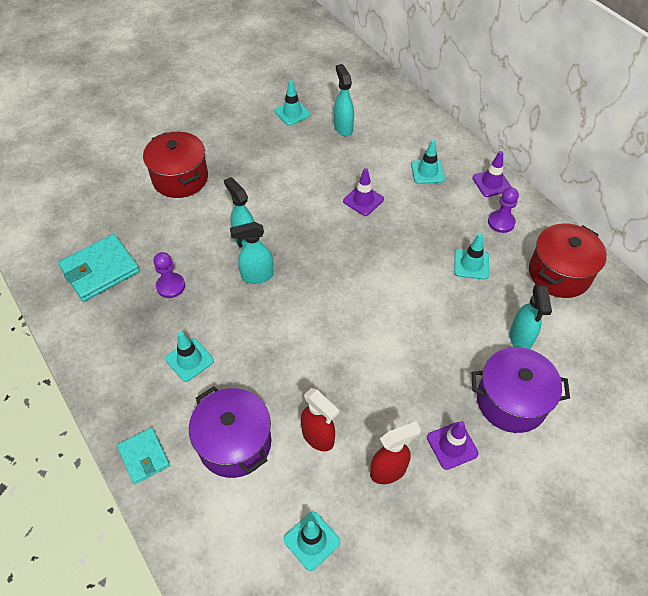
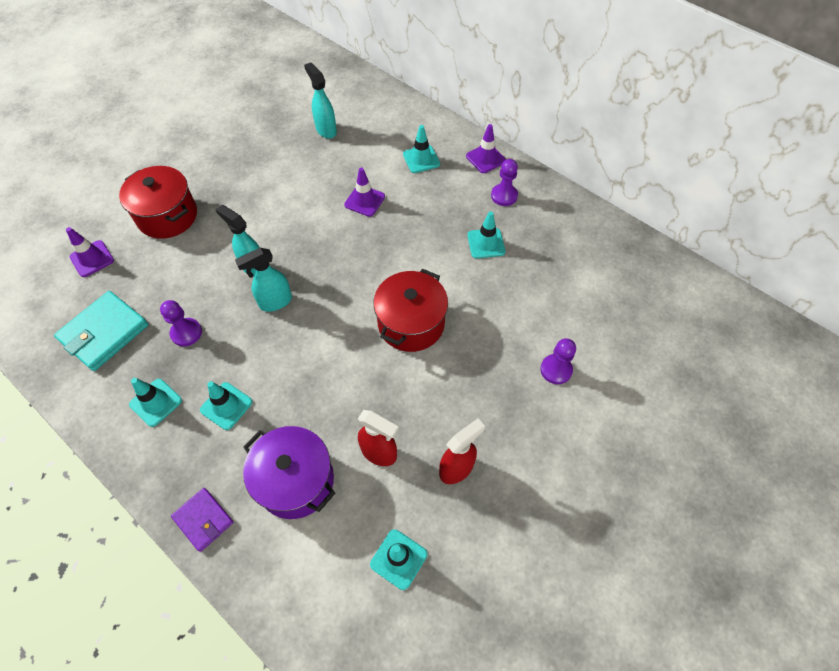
camera: 15 degrees left, 5 degrees up
turquoise wallet [117,428,170,484] -> purple wallet [171,488,233,552]
turquoise traffic cone [274,80,311,126] -> turquoise traffic cone moved to [129,378,182,427]
purple traffic cone [427,421,478,470] -> purple traffic cone moved to [66,227,114,277]
purple pot [472,347,570,433] -> purple pawn [540,338,576,384]
turquoise spray bottle [510,285,552,349] -> none
red pot [529,223,607,298] -> red pot moved to [373,269,448,352]

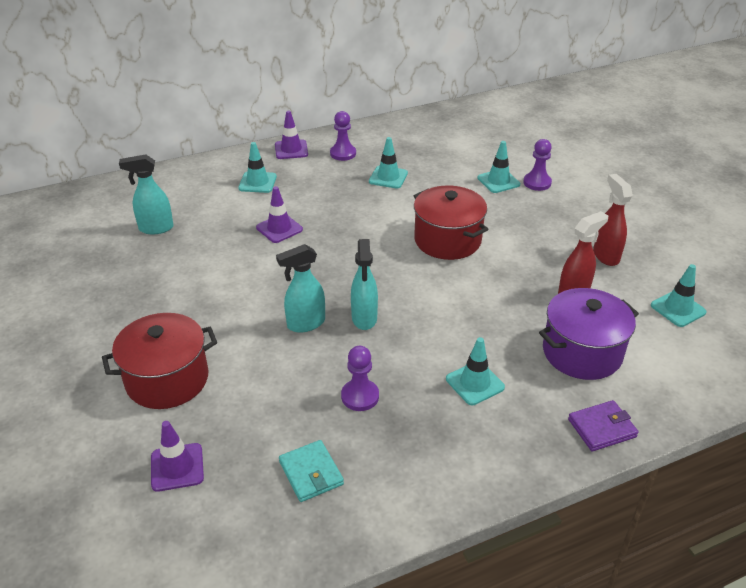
camera: 65 degrees left, 20 degrees down
turquoise wallet [54,291,148,371] -> turquoise wallet [279,440,344,502], size x0.60
turquoise traffic cone [129,378,182,427] -> turquoise traffic cone moved to [477,141,520,193]

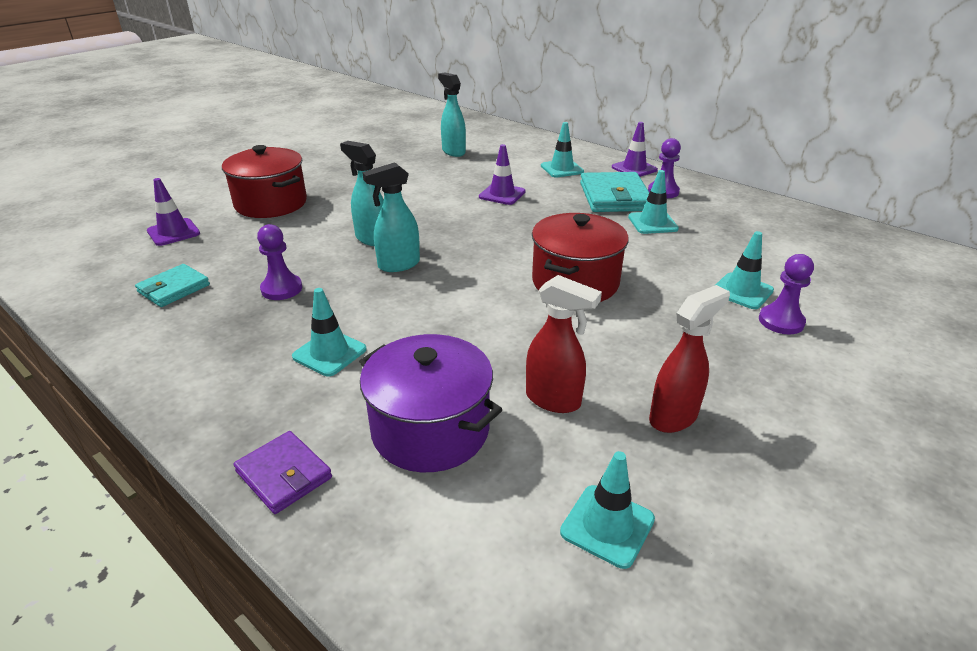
camera: 65 degrees right, 5 degrees down
none -> turquoise wallet [580,172,649,212]

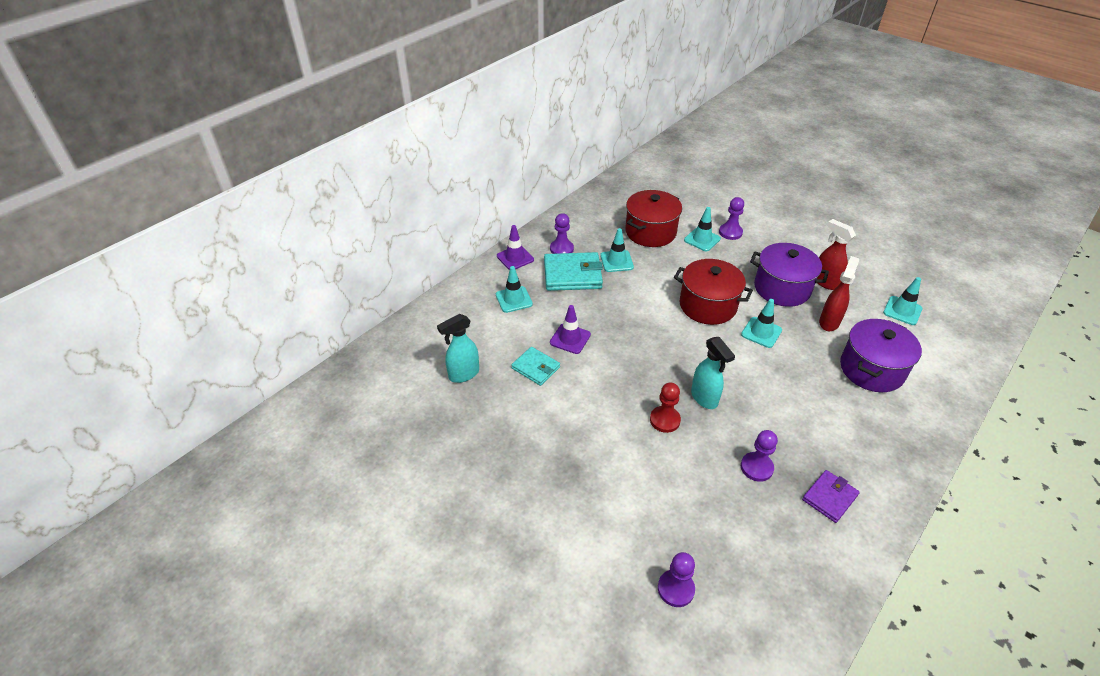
camera: 90 degrees left, 10 degrees up
turquoise wallet [135,264,210,307] -> turquoise wallet moved to [511,347,560,386]
purple traffic cone [147,178,200,246] -> purple pawn [658,552,695,607]
red pot [222,145,307,218] -> red pot moved to [625,190,682,247]
purple wallet [234,431,332,514] -> purple wallet moved to [802,470,860,523]
turquoise traffic cone [292,288,366,376] -> turquoise traffic cone moved to [741,299,782,348]
turquoise spray bottle [340,141,384,246] -> red pawn [650,382,681,433]
none -> purple pot [750,243,829,307]

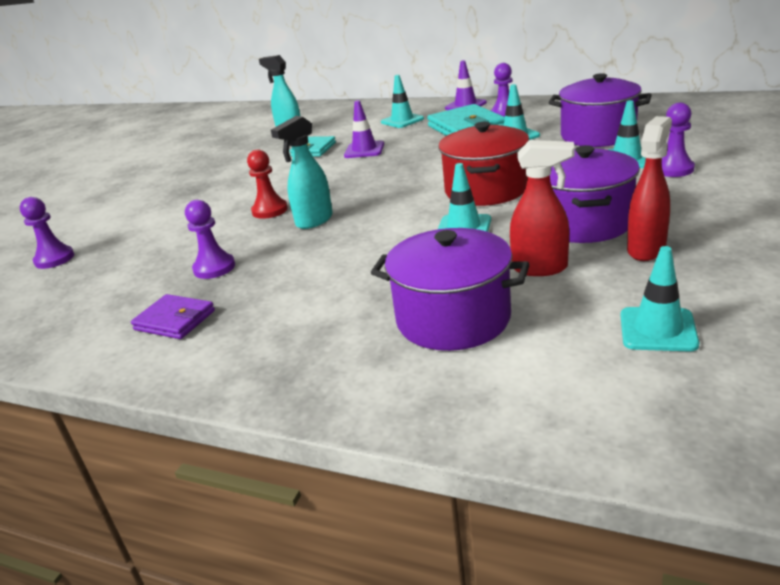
camera: 75 degrees right, 15 degrees down
red pot [625,190,682,247] -> purple pot [548,73,652,147]

